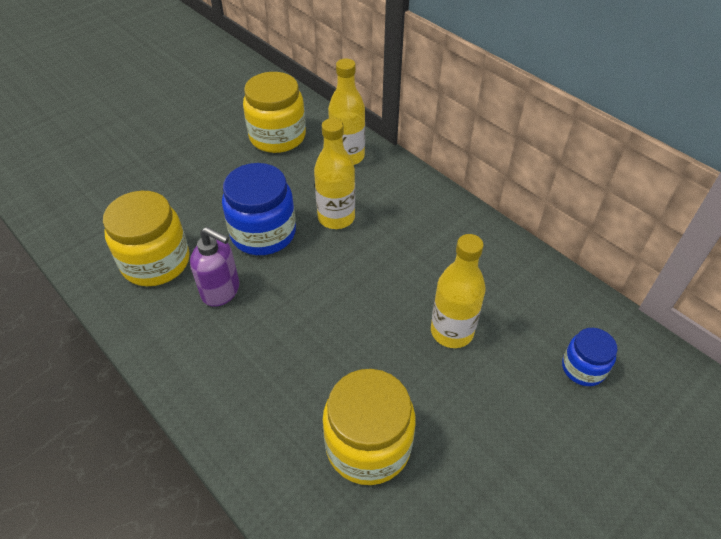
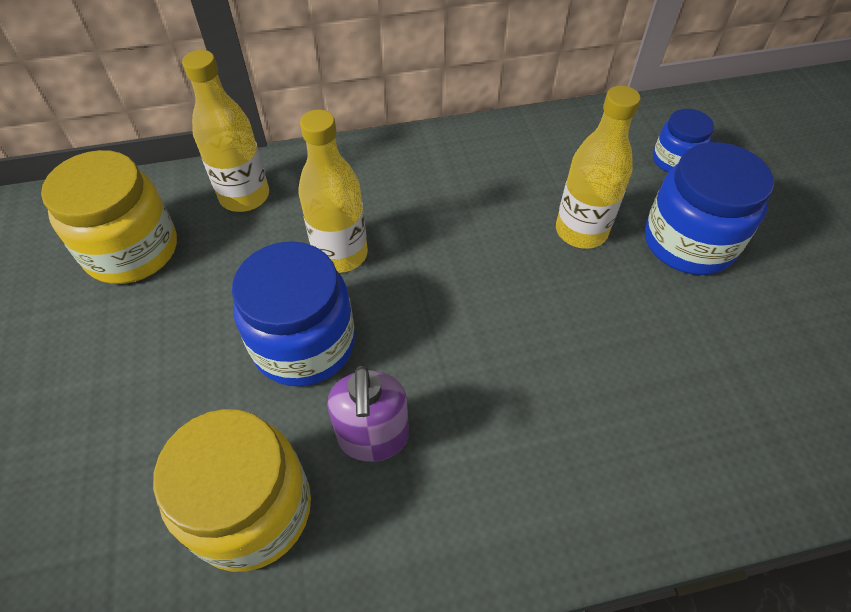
camera: 60 degrees left, 5 degrees up
purple soap dispenser [190,227,239,307] -> purple soap dispenser turned 120 degrees clockwise [327,366,409,462]
yellow jar [323,369,415,485] -> none
none -> blue jar [645,142,774,275]

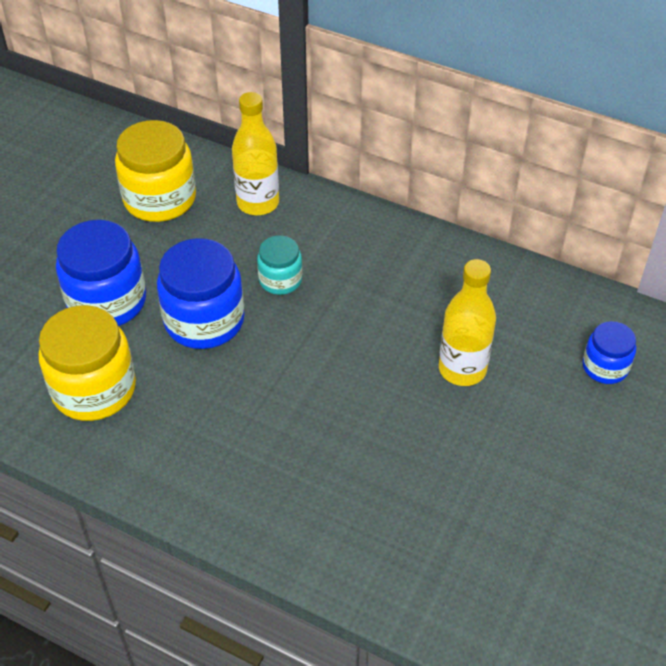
camera: 40 degrees right, 5 degrees down
yellow bottle [298,109,368,273] -> turquoise jar [257,235,303,295]
purple soap dispenser [327,366,409,462] -> none
blue jar [645,142,774,275] -> blue jar moved to [56,220,146,326]

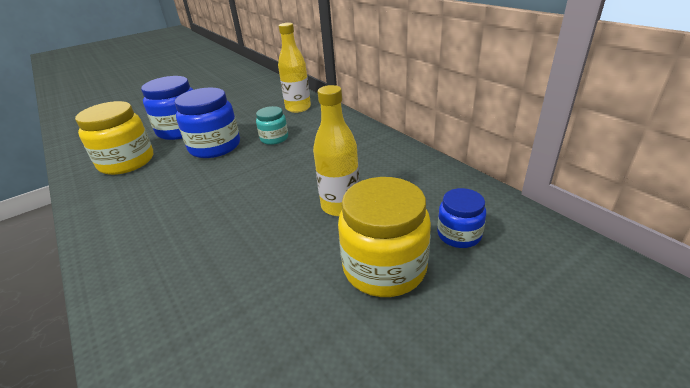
camera: 30 degrees right, 15 degrees down
yellow jar [115,120,196,222] -> yellow jar moved to [338,177,431,297]

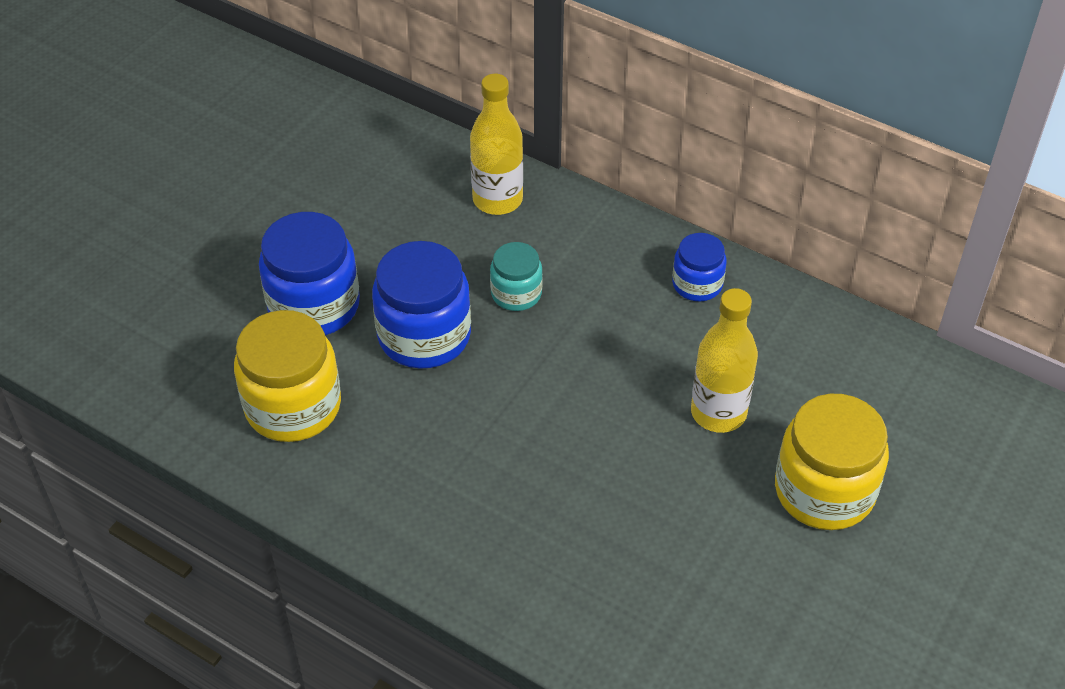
camera: 25 degrees left, 15 degrees up
blue jar [437,188,486,248] -> blue jar moved to [672,233,727,301]

